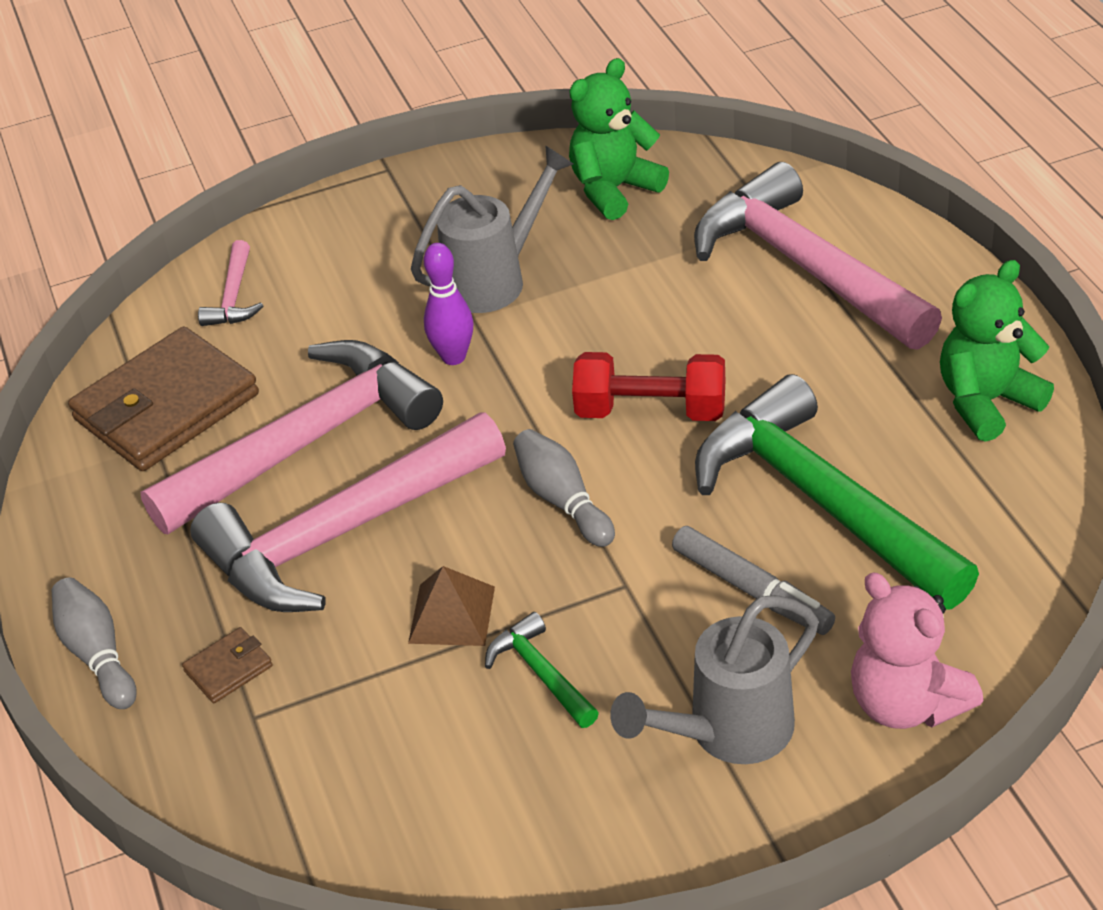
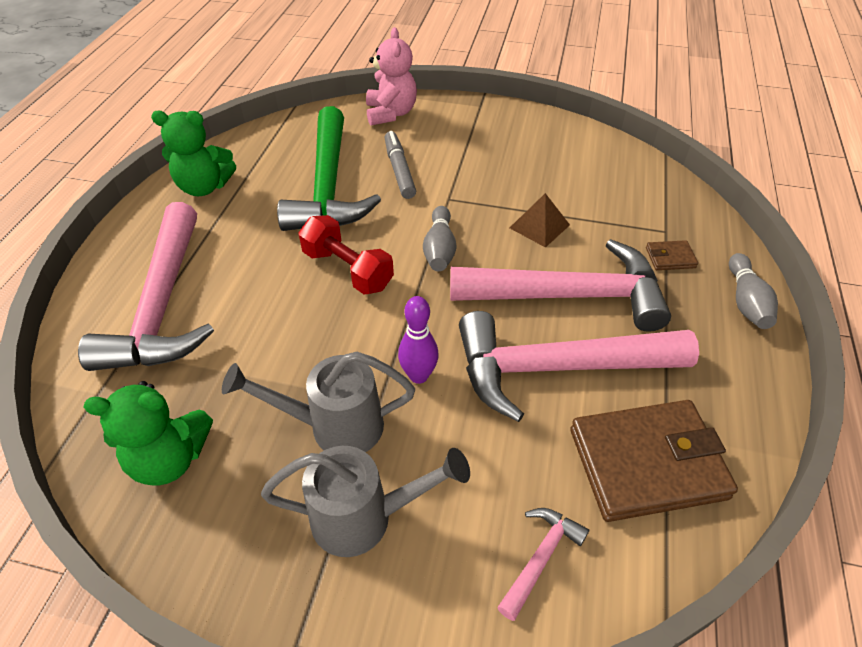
camera: 150 degrees left, 5 degrees up
green hammer [485,612,599,728] -> none
grey watering can [610,595,819,764] -> grey watering can moved to [261,446,470,557]

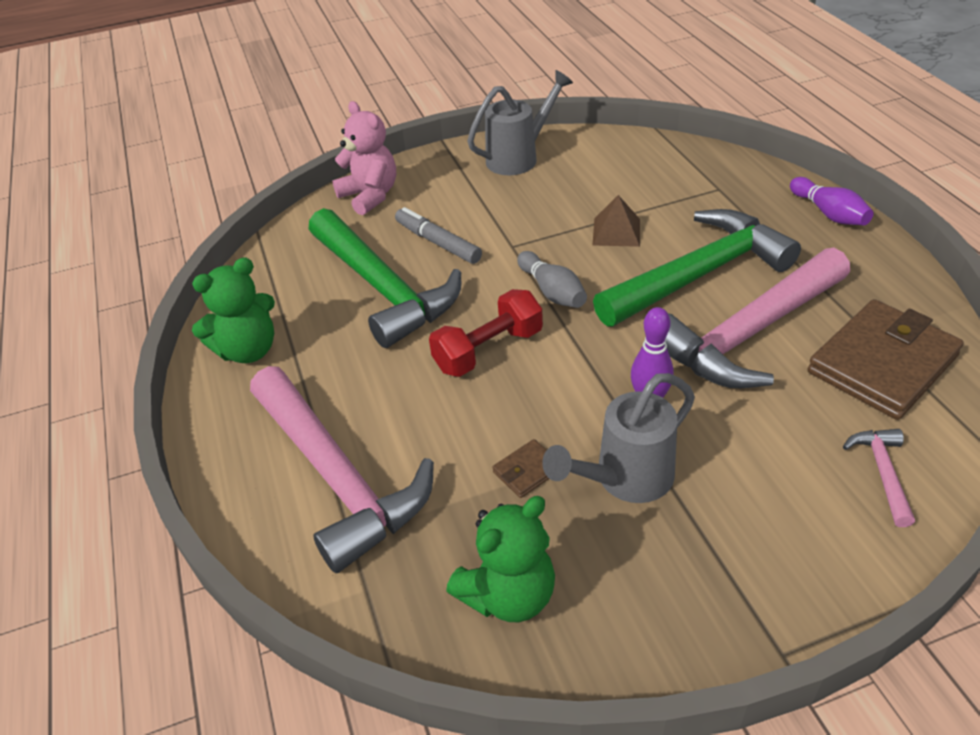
camera: 30 degrees left, 5 degrees down
grey watering can [261,446,470,557] -> grey watering can moved to [467,70,573,175]
red dumbbell [298,215,394,295] -> red dumbbell turned 45 degrees counterclockwise [429,289,543,377]
pink hammer [450,239,671,332] -> green hammer [593,209,801,326]
brown wallet [646,240,698,270] -> brown wallet moved to [493,439,549,498]
grey bowling pin [729,253,778,329] -> purple bowling pin [790,177,873,225]

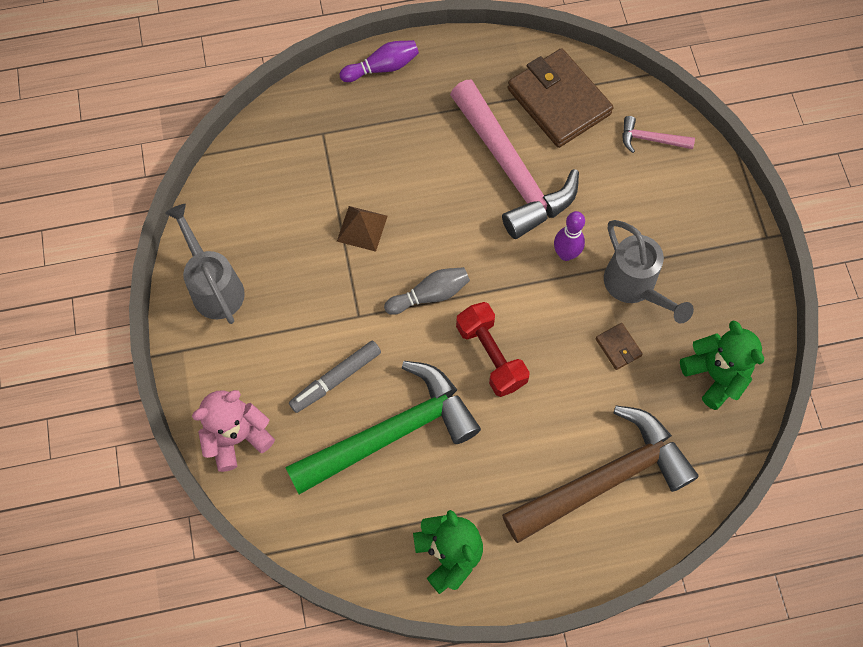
camera: 85 degrees left, 25 degrees up
pink hammer [250,366,434,573] -> brown hammer [502,405,699,543]
green hammer [593,209,801,326] -> none

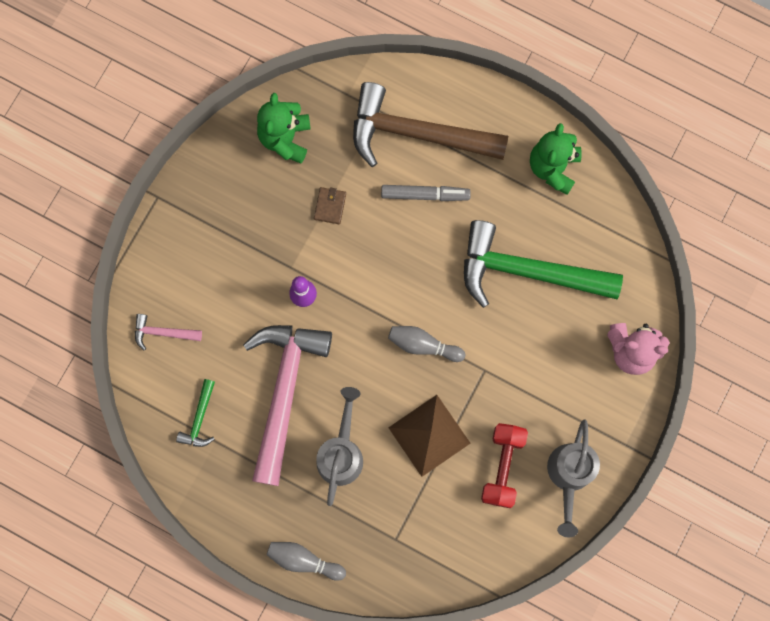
camera: 140 degrees left, 10 degrees up
grey marker [289,341,381,413] -> grey marker moved to [381,185,471,201]
brown pyramid [337,206,388,252] -> brown pyramid [388,395,471,477], size x1.57
purple bowling pin [340,40,419,82] -> grey bowling pin [267,542,346,581]
red dumbbell [456,302,530,397] -> red dumbbell moved to [481,423,528,508]
brown wallet [508,48,614,148] -> green hammer [176,379,215,447]
grey watering can [604,220,694,323] -> grey watering can moved to [316,387,363,506]
pink hammer [622,116,695,153] -> pink hammer turned 135 degrees clockwise [135,314,202,350]

